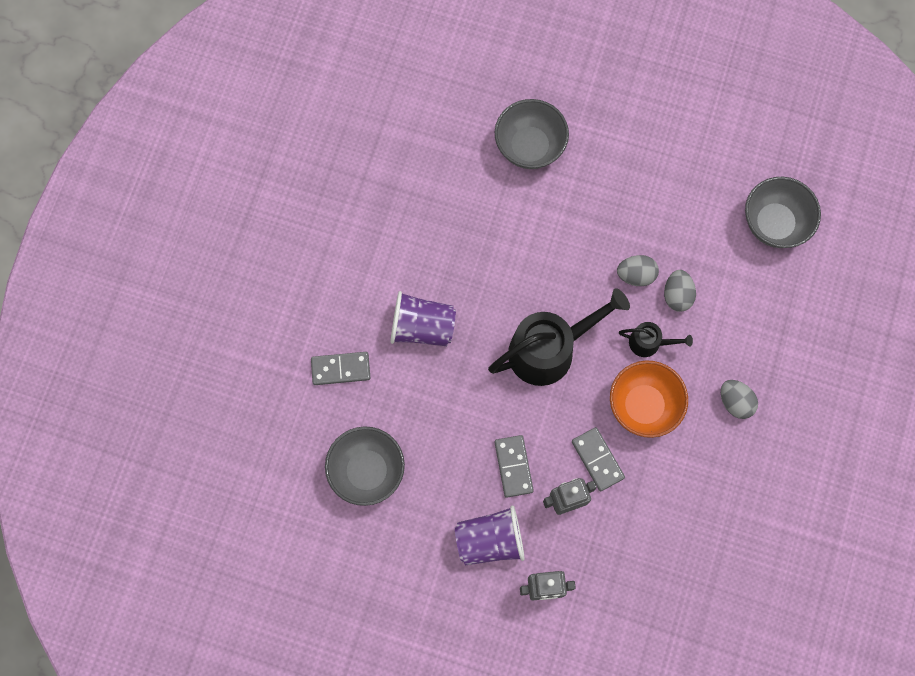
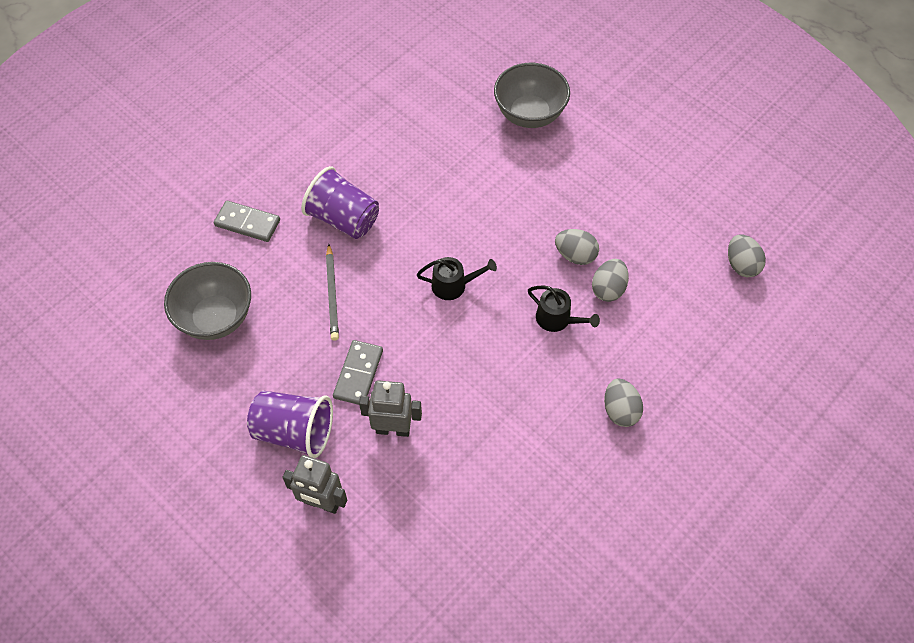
camera: 25 degrees right, 15 degrees down
black watering can [488,288,630,386] -> black watering can [417,257,497,300], size x0.48
grey domino [572,427,625,491] -> none
orange bowl [610,361,688,438] -> none
grey bowl [745,177,821,248] -> grey egg [728,234,766,277]
none -> grey pencil [326,244,339,341]

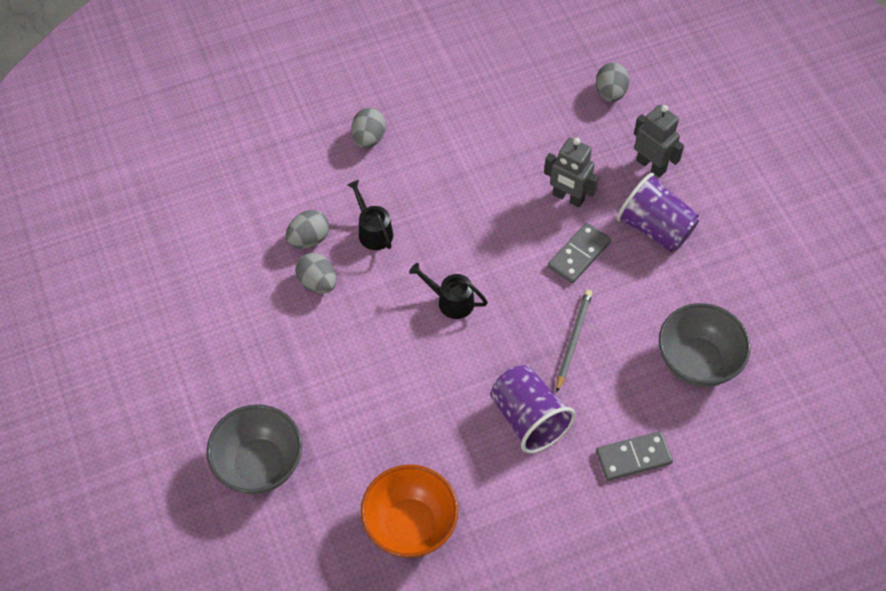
camera: 155 degrees left, 0 degrees up
grey domino [214,201,280,242] -> grey domino turned 60 degrees counterclockwise [596,431,673,481]
grey egg [728,234,766,277] -> grey egg moved to [596,63,629,102]
none -> orange bowl [360,464,458,558]

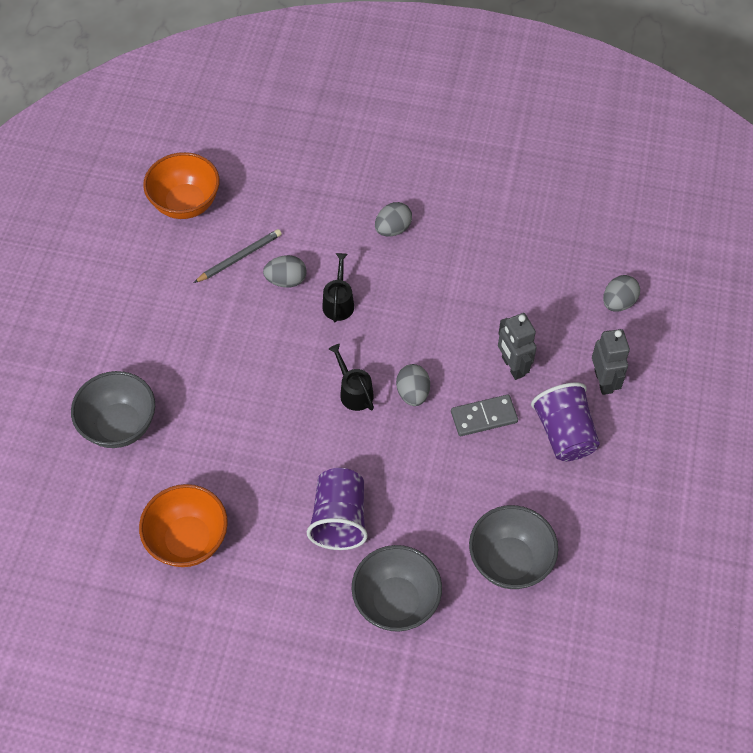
camera: 35 degrees right, 0 degrees up
grey egg [295,253,336,294] -> grey egg moved to [396,364,430,406]
grey pencil [556,289,593,393] -> grey pencil moved to [194,229,282,283]
grey domino [596,431,673,481] -> grey bowl [352,545,442,632]
none -> orange bowl [143,152,220,219]

